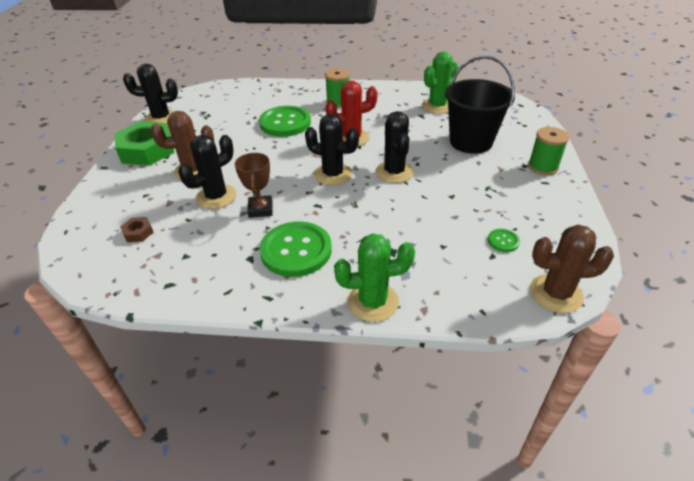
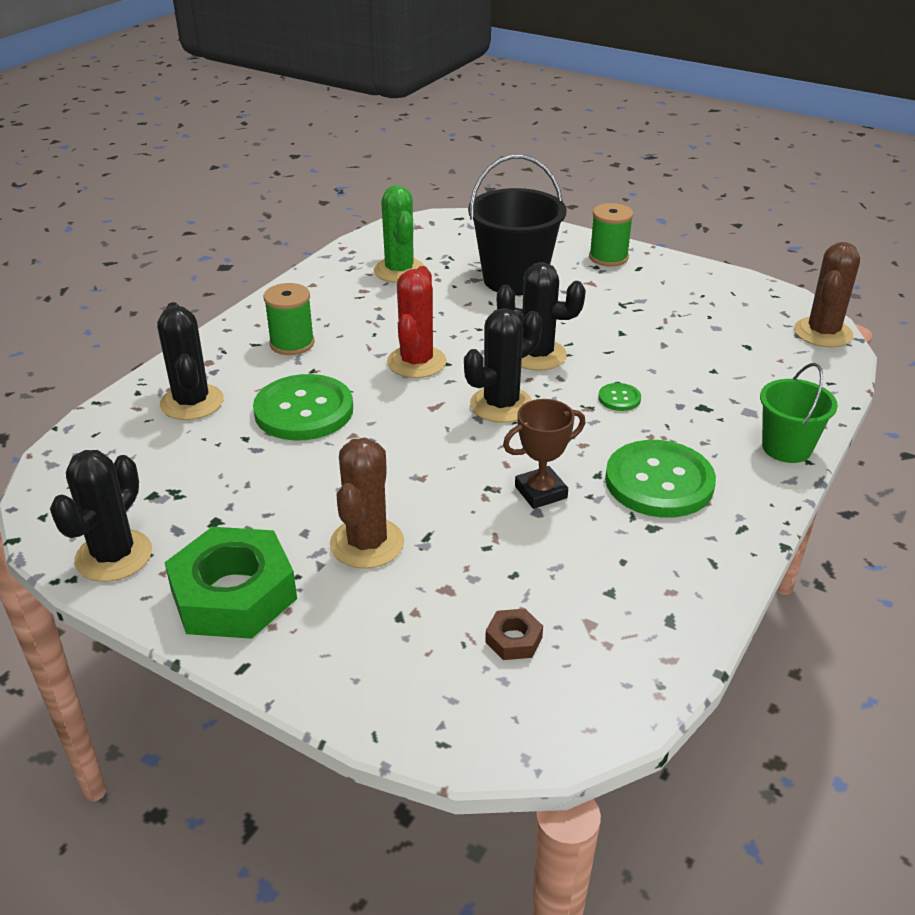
camera: 65 degrees left, 5 degrees down
black cactus [178,135,236,209] -> black cactus moved to [157,302,224,420]
brown trophy [235,153,273,218] -> brown trophy turned 45 degrees counterclockwise [503,399,585,509]
green cactus [334,233,415,322] -> green bucket [760,363,838,463]
green button [488,229,520,252] -> green button moved to [598,383,641,411]

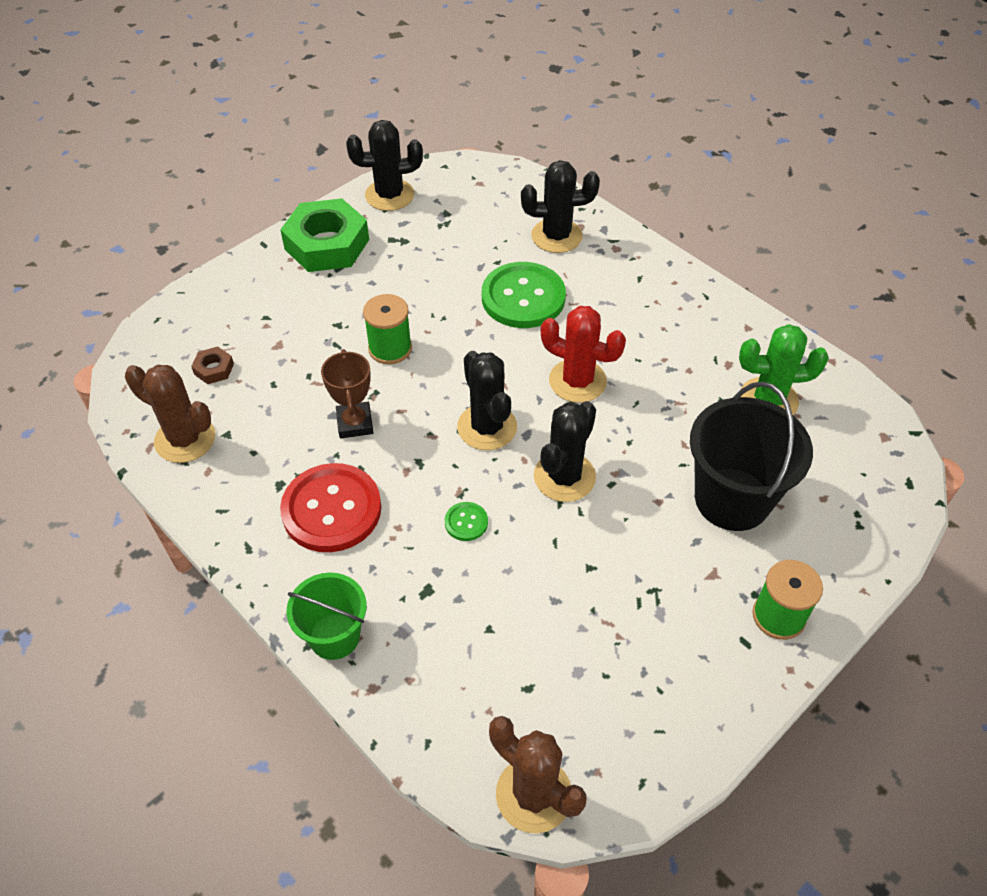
camera: 105 degrees right, 15 degrees up
black cactus [50,450,152,582] -> black cactus turned 45 degrees counterclockwise [346,120,423,211]
green spool [264,283,315,355] -> green spool moved to [363,294,412,365]
brown cactus [330,438,404,569] -> brown cactus moved to [125,364,215,463]
green button [605,440,716,518] -> red button [280,463,382,552]

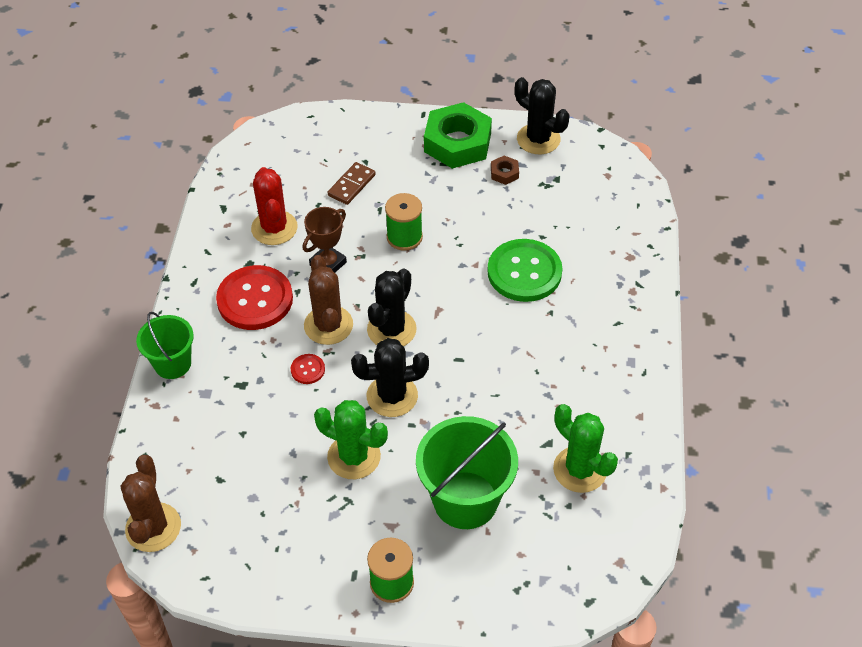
camera: 50 degrees right, 0 degrees up
brown cactus [125,364,215,463] -> brown cactus moved to [304,255,353,345]
brown nut [191,347,234,384] -> brown nut moved to [491,156,519,185]
green button [445,502,488,541] -> red button [291,354,325,384]
black cactus [521,160,600,253] -> none
red cactus [541,306,626,403] -> red cactus moved to [251,167,298,245]
black bucket [690,382,813,531] -> green bucket [416,416,518,529]
none -> green cactus [314,400,388,479]
none -> brown domino [327,162,376,205]

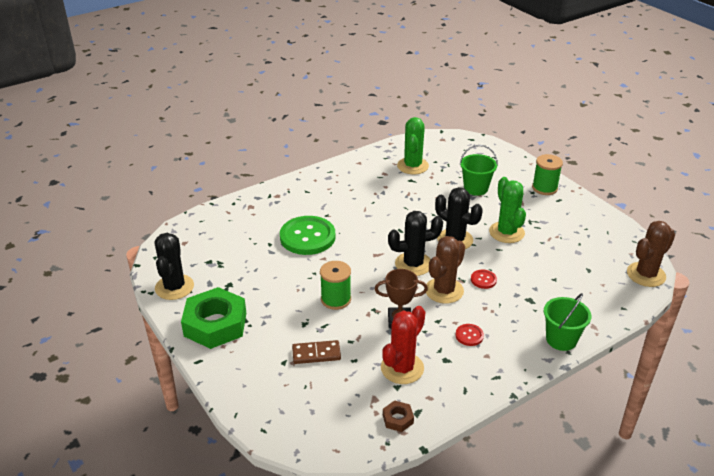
camera: 130 degrees left, 15 degrees down
red button [216,265,293,330] -> red button [455,324,484,346], size x0.43
green bucket [416,416,518,529] -> green bucket [460,145,498,196], size x0.61
brown nut [491,156,519,185] -> brown nut moved to [383,401,414,432]

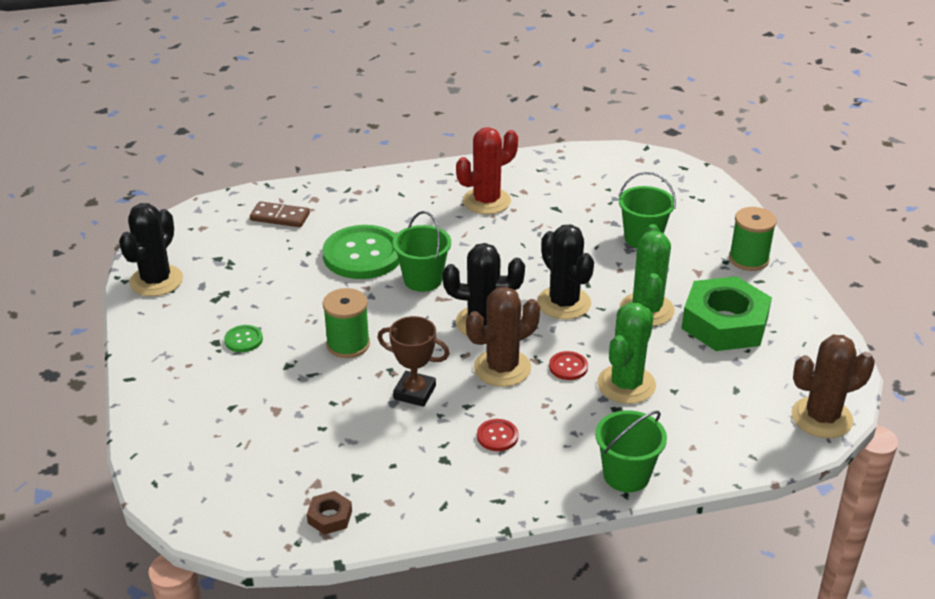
camera: 20 degrees right, 0 degrees up
green nut [181,287,246,349] -> green nut moved to [681,276,772,351]
brown domino [292,340,341,364] -> brown domino moved to [250,201,310,227]
red cactus [381,306,425,384] -> red cactus moved to [456,127,518,214]
green cactus [397,117,429,174] -> green cactus moved to [597,303,656,404]
none -> green button [224,325,263,352]
none -> green bucket [393,211,451,292]

